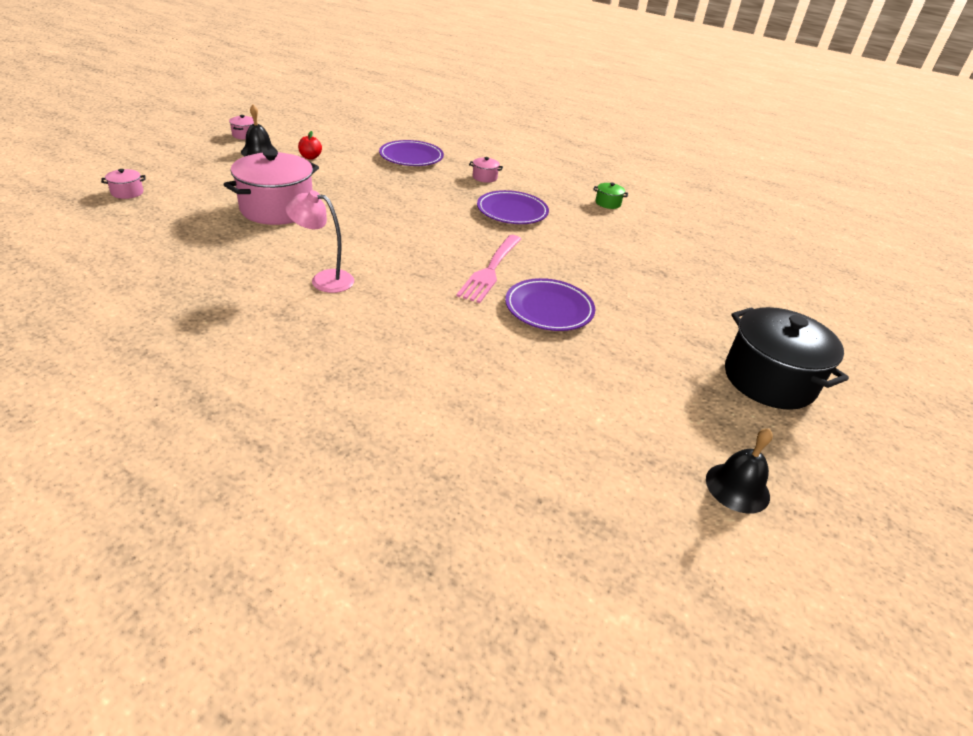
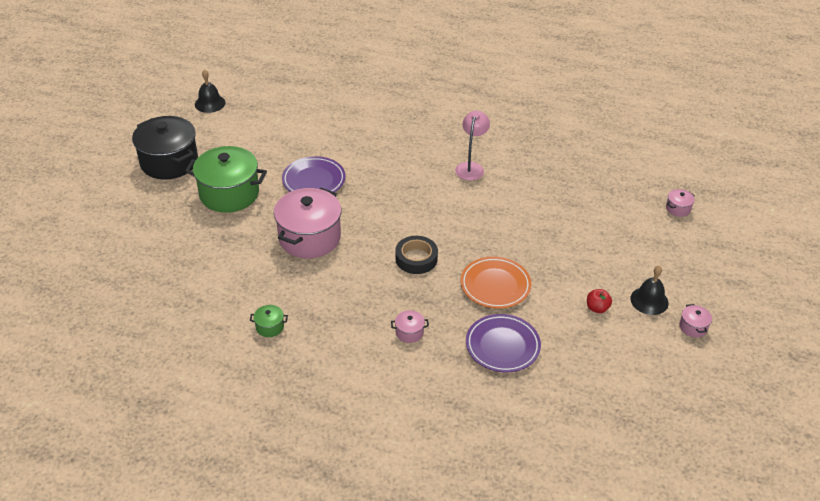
camera: 170 degrees right, 5 degrees up
pink pot [223,150,319,225] -> pink pot moved to [274,188,342,259]
pink lamp [286,190,354,293] -> pink lamp turned 75 degrees counterclockwise [455,111,490,181]
pink fork [456,235,521,303] -> none
purple plate [477,190,549,224] -> none
none -> green pot [185,146,267,213]
none -> black tape [395,236,438,274]
none -> orange plate [461,256,531,309]

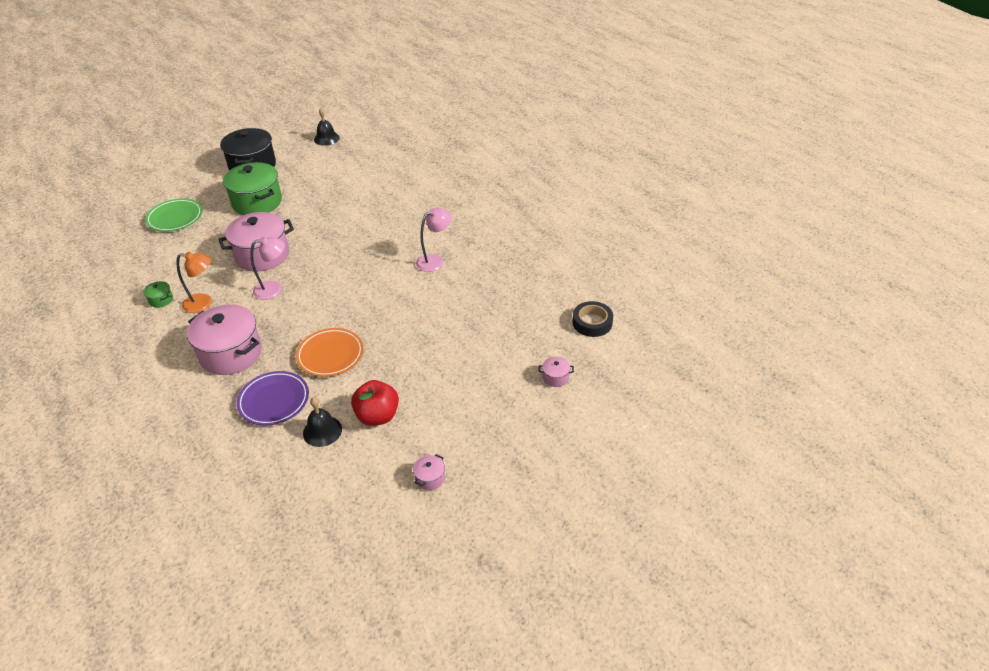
camera: 40 degrees right, 0 degrees up
purple plate [282,156,346,192] -> none
pink pot [391,310,429,343] -> pink pot [187,304,262,375], size x2.42
black tape [395,236,438,274] -> black tape moved to [572,301,613,337]
red apple [587,289,612,313] -> red apple [351,380,399,426], size x1.84
black bell [631,266,669,315] -> black bell moved to [303,397,342,447]
none -> green plate [145,198,203,232]
none -> orange lamp [176,252,212,313]
none -> pink lamp [250,237,285,300]

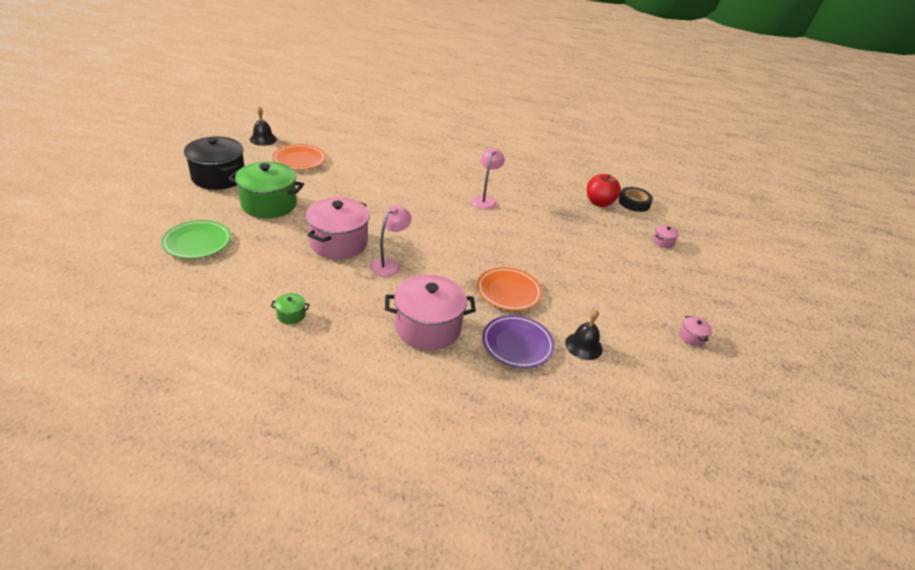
camera: 45 degrees left, 5 degrees down
orange lamp [176,252,212,313] -> none
red apple [351,380,399,426] -> red apple moved to [587,174,621,207]
none -> orange plate [272,144,326,170]

